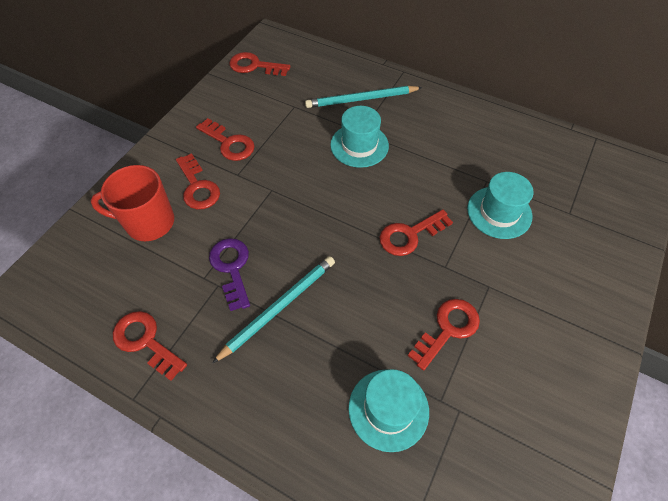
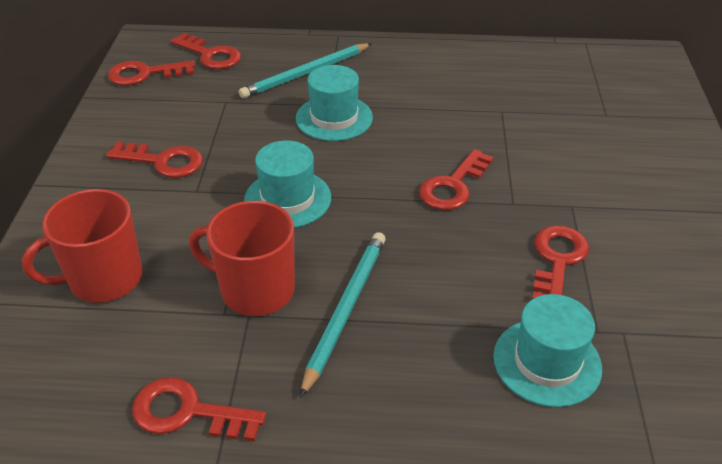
camera: 25 degrees left, 15 degrees down
red key [176,153,220,210] -> red key moved to [171,33,241,69]
purple key [209,238,250,311] -> red mug [189,201,295,316]
turquoise hat [467,172,534,239] -> turquoise hat moved to [244,141,331,228]

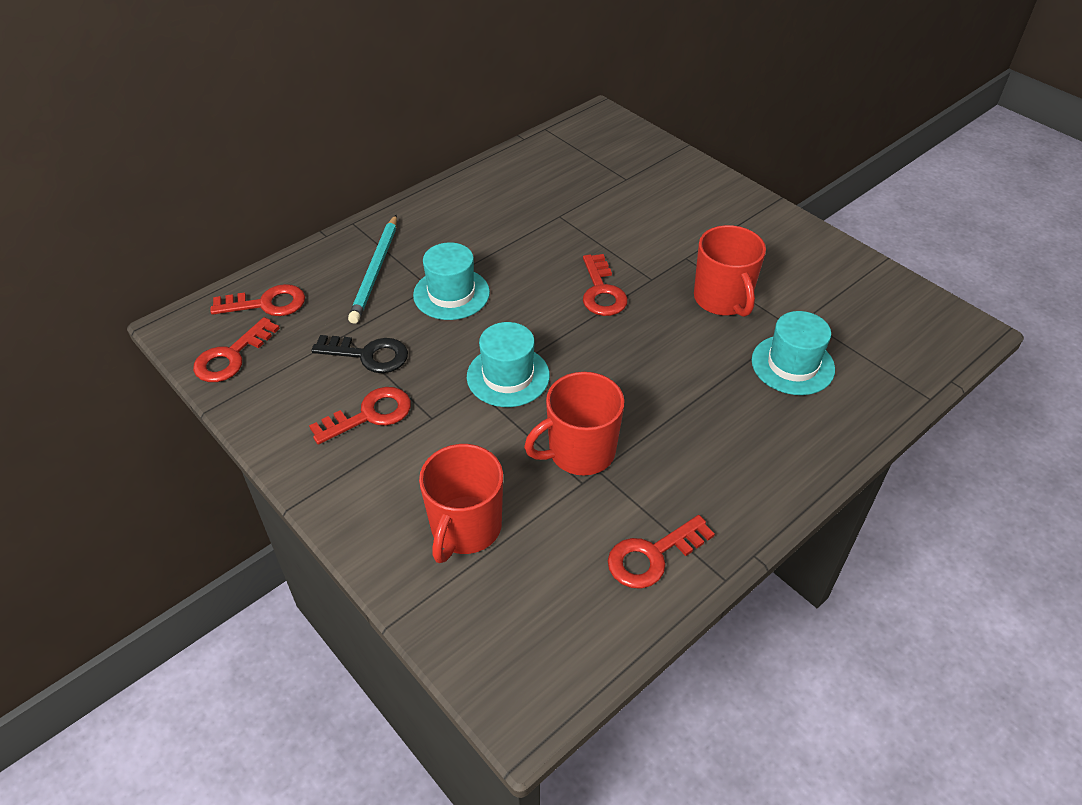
camera: 45 degrees left, 5 degrees up
turquoise pencil [300,232,386,398] -> none
red key [532,225,589,299] -> red mug [694,225,766,317]
none -> black key [311,335,408,373]

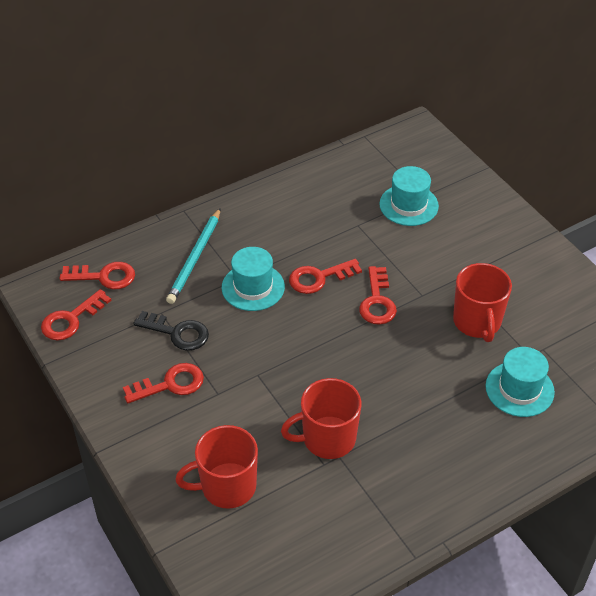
camera: 10 degrees right, 0 degrees up
red mug [419,444,503,563] -> red mug turned 45 degrees clockwise [175,425,258,509]
turquoise hat [467,322,550,407] -> turquoise hat moved to [379,166,439,226]
red key [608,515,715,589] -> red key moved to [289,259,362,294]

